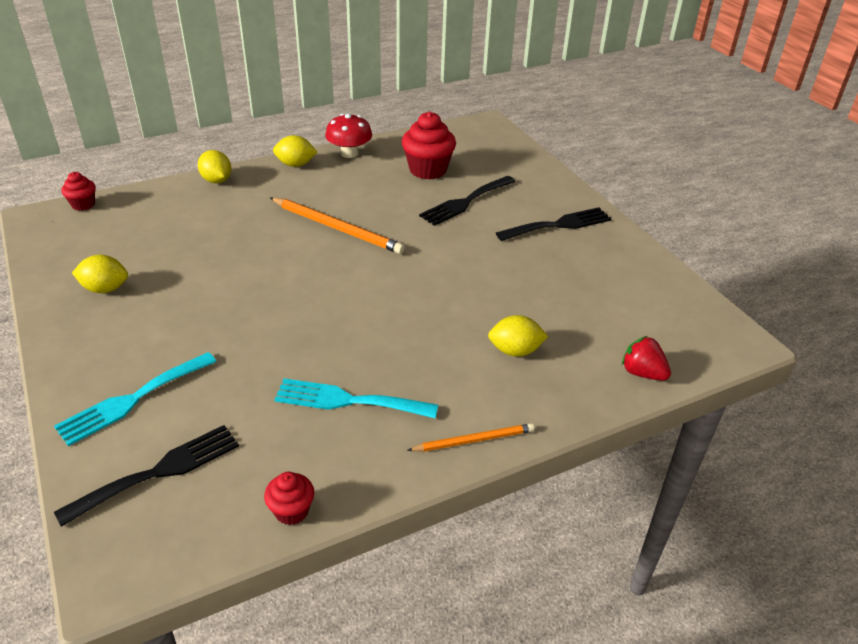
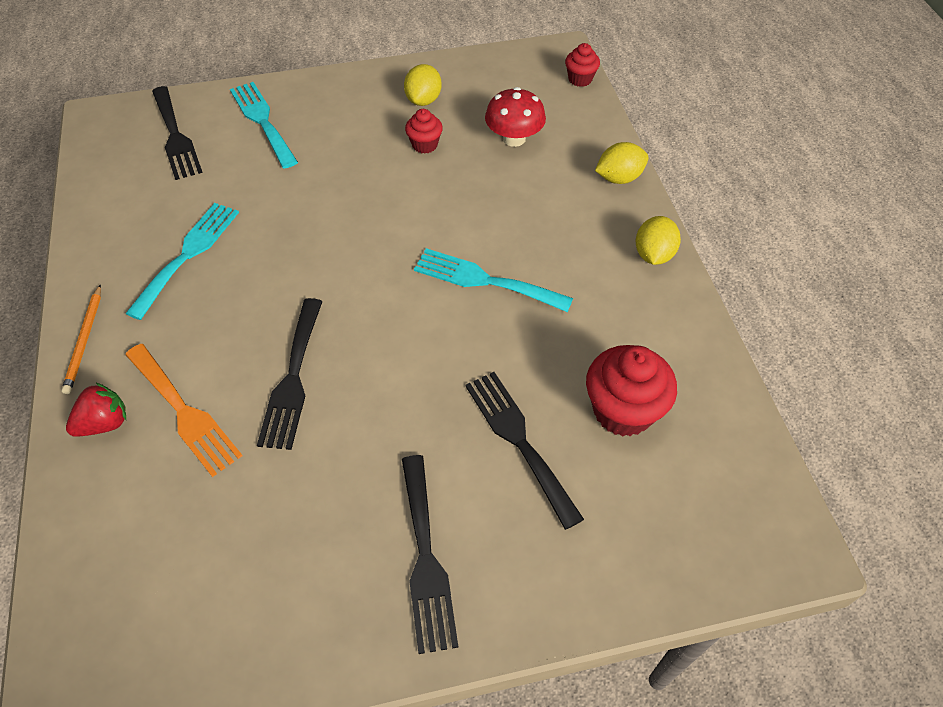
camera: 105 degrees right, 15 degrees up
red cupcake [264,472,314,525] -> red cupcake moved to [405,109,443,154]
orange pencil [270,197,405,254] -> turquoise fork [414,248,573,312]
red mushroom [325,114,372,158] -> red mushroom moved to [485,87,546,147]
yellow lemon [488,315,548,357] -> orange fork [125,344,242,477]
red strawberry [622,336,671,381] -> red strawberry moved to [66,382,126,437]
none -> black fork [257,298,323,450]

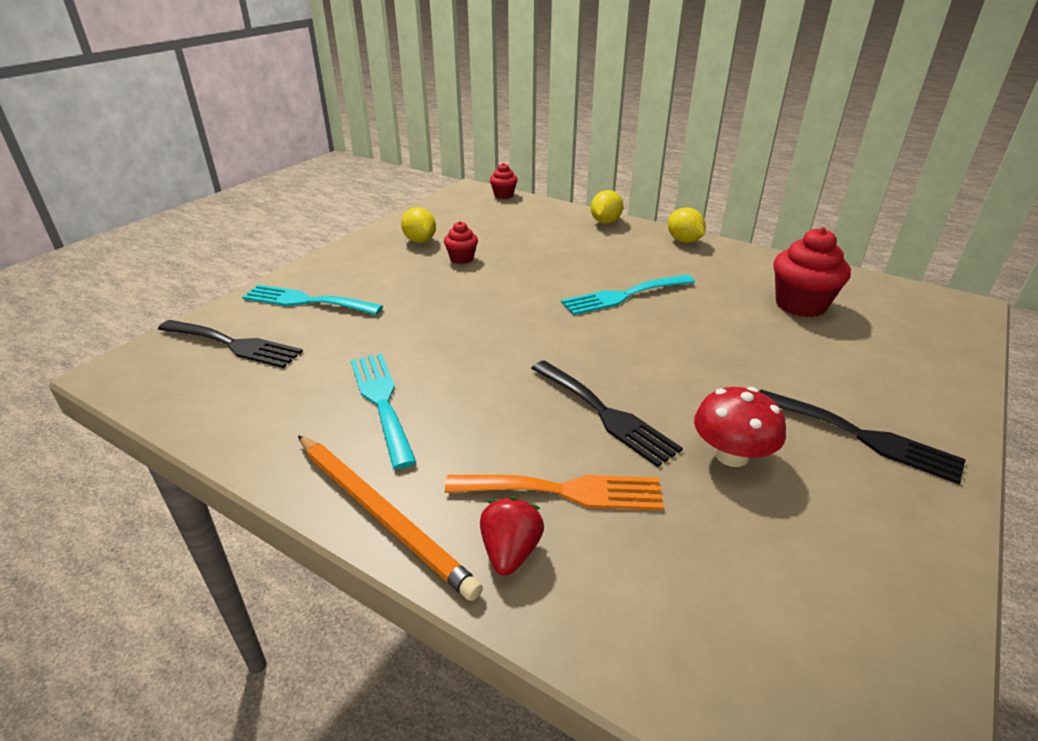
camera: 45 degrees left, 20 degrees down
orange pencil [62,284,101,394] -> orange pencil [298,435,483,601], size x1.70
black fork [465,372,584,530] -> none
red mushroom [485,87,546,147] -> red mushroom moved to [694,387,786,467]

